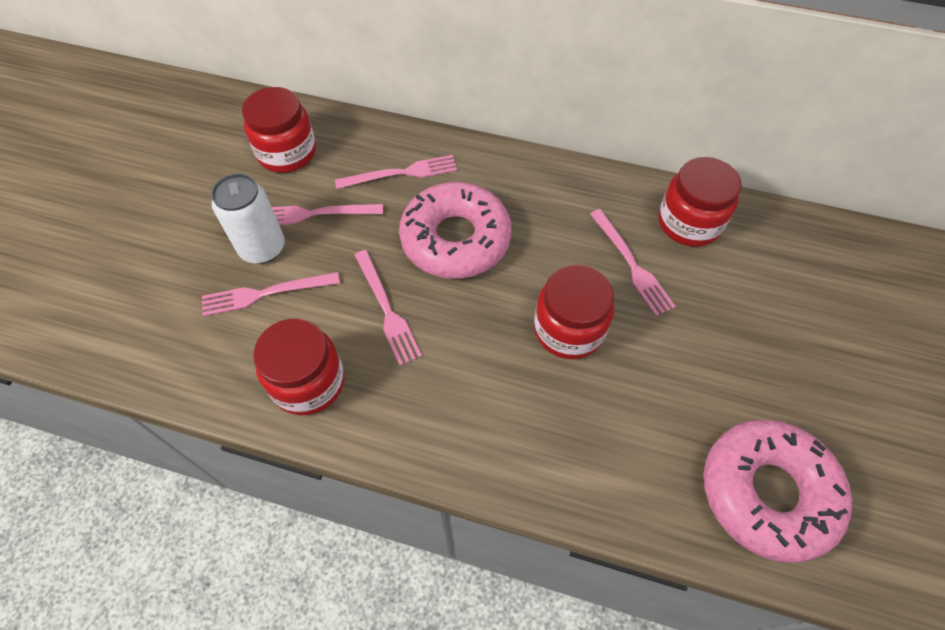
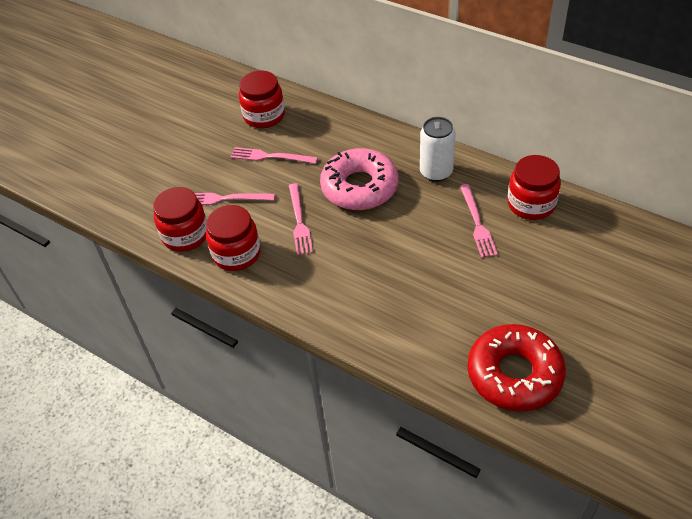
camera: 20 degrees right, 10 degrees down
white can [211,173,285,264] -> white can moved to [420,117,456,182]
pink fork [335,155,458,189] -> none
red jar [534,265,614,359] -> red jar moved to [153,187,207,252]
pink donut [704,420,852,563] -> red donut [467,324,566,411]

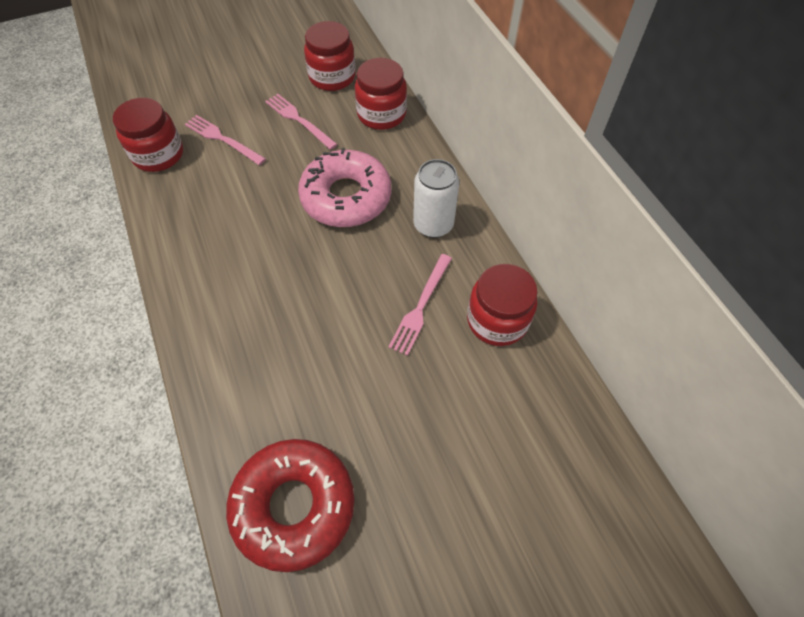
camera: 30 degrees right, 10 degrees up
red jar [206,205,261,271] -> red jar moved to [355,58,407,130]
pink fork [289,183,313,255] -> none

